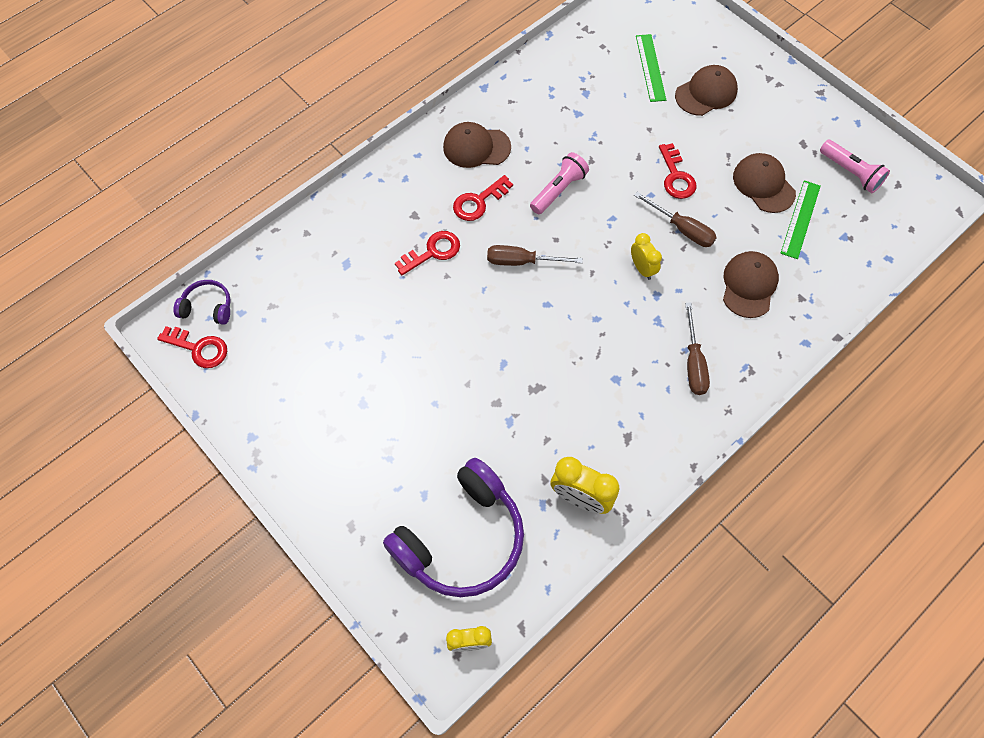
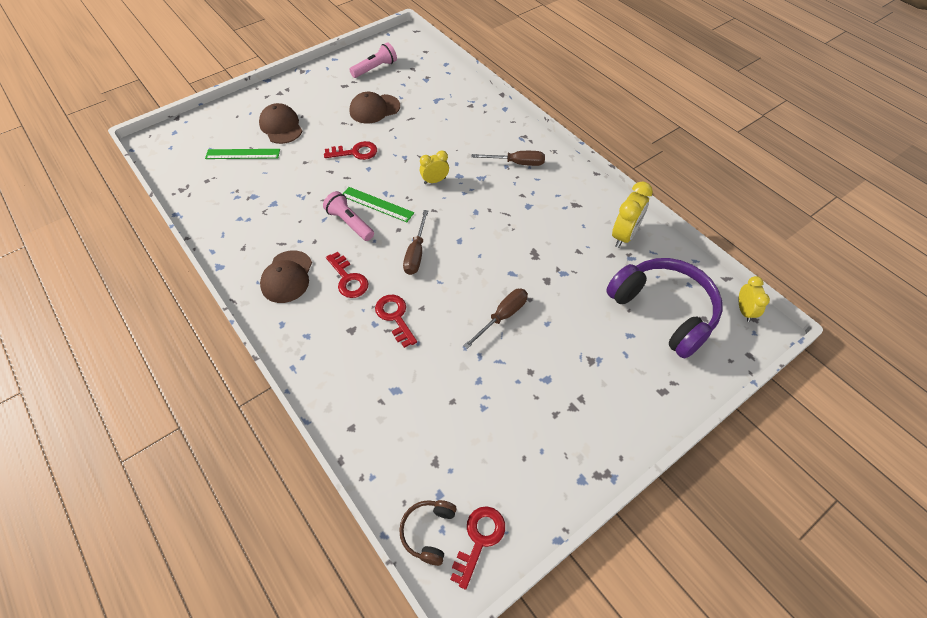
camera: 85 degrees left, 10 degrees down
purple headphones [173,280,231,325] -> brown headphones [399,500,457,566]
brown screwdriver [634,192,717,247] -> brown screwdriver moved to [463,289,528,349]
brown cap [723,251,779,318] -> none
green ruler [780,180,821,259] -> green ruler moved to [343,187,414,222]

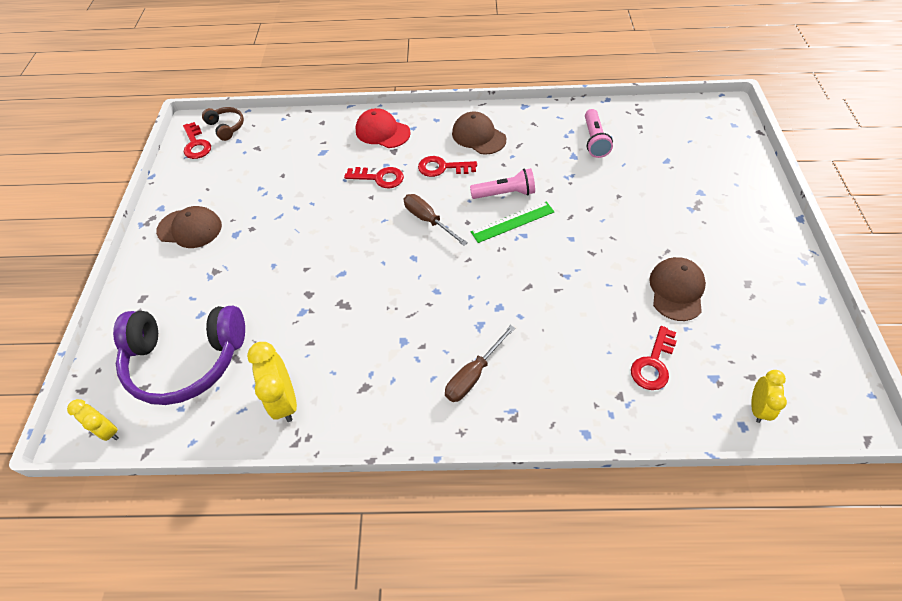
camera: 130 degrees right, 0 degrees up
green ruler [205,149,280,159] -> none
brown cap [259,103,302,144] -> brown cap moved to [156,206,222,248]
red key [324,141,377,160] -> red key moved to [631,326,677,390]
pink flashlight [349,42,397,78] -> pink flashlight moved to [585,109,613,158]
yellow clock [420,150,449,184] -> yellow clock moved to [751,370,787,423]
brown screwdriver [463,289,528,349] -> none
none -> red cap [356,108,411,148]

